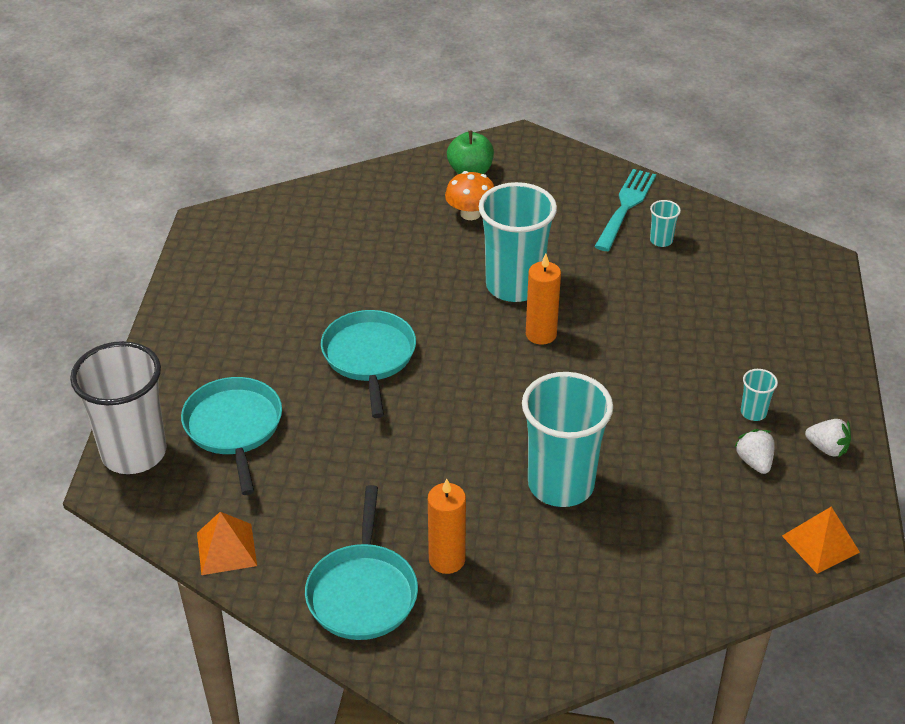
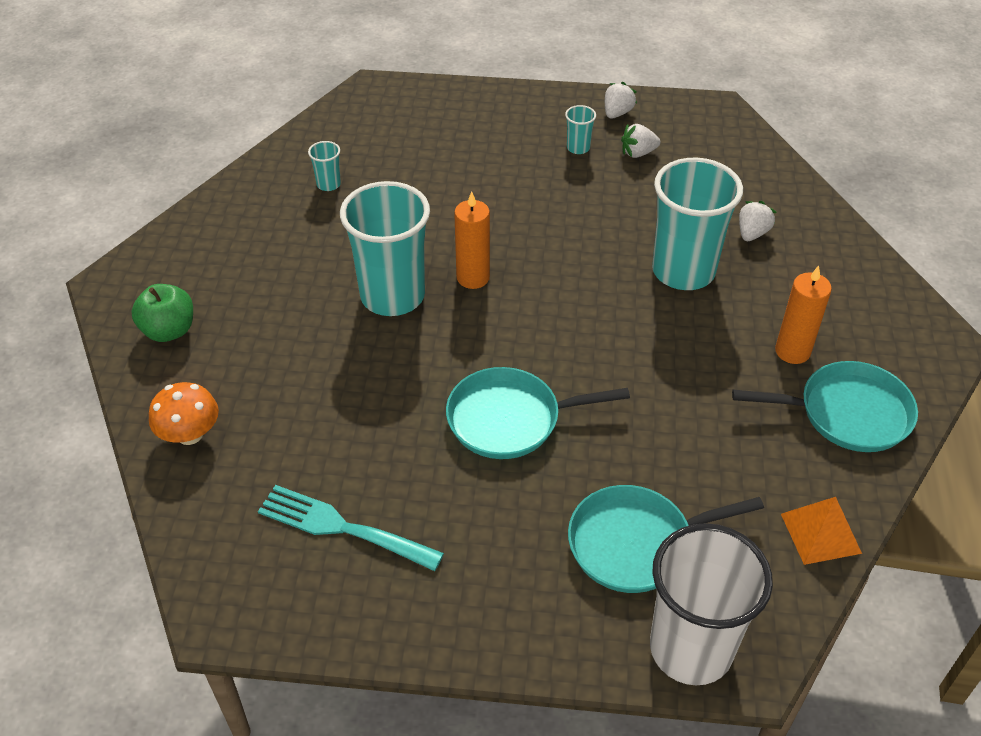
camera: 90 degrees left, 5 degrees up
orange mushroom [445,171,494,220] -> orange mushroom moved to [149,382,219,445]
turquoise fork [594,169,656,251] -> turquoise fork moved to [258,485,444,571]
orange pyramid [782,507,860,574] -> none
none -> white strawberry [739,201,776,241]

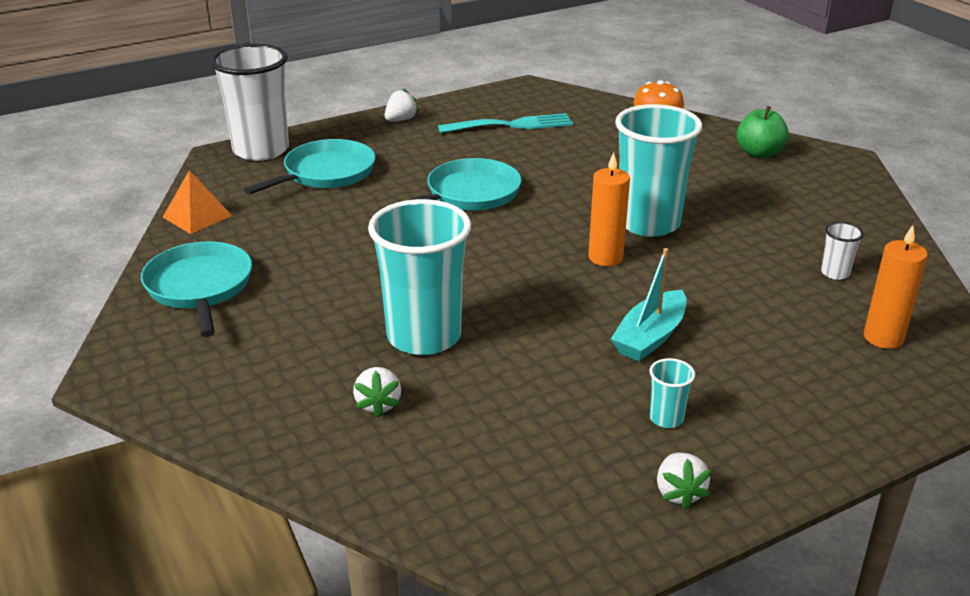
camera: 145 degrees right, 15 degrees down
turquoise cup [308,141,341,191] -> white cup [821,222,864,280]
white strawberry [621,124,660,158] -> white strawberry moved to [385,88,419,121]
turquoise pan [732,361,918,452] -> turquoise pan turned 105 degrees clockwise [141,242,252,337]
orange candle [775,266,832,364] -> orange candle moved to [864,225,928,349]
none -> turquoise boat [611,248,687,361]

